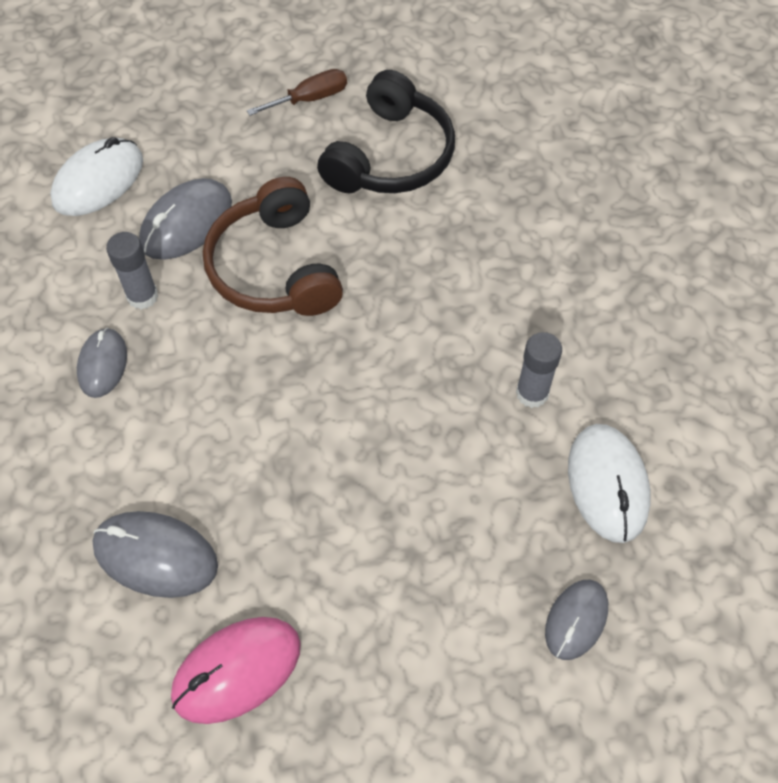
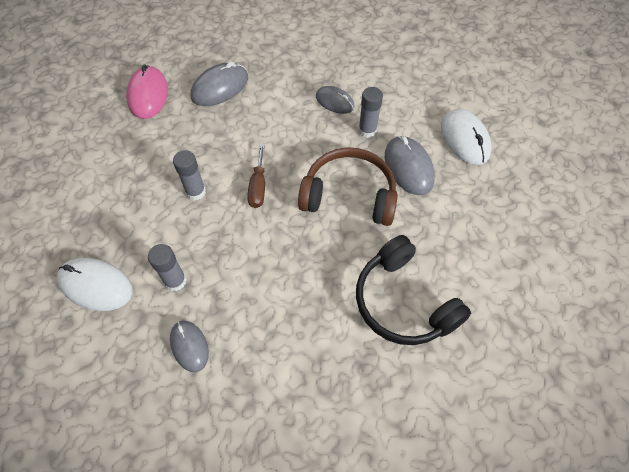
camera: 120 degrees right, 0 degrees up
brown screwdriver [247,69,347,116] -> brown screwdriver moved to [247,144,265,208]
grey mouse [545,580,608,660] -> grey mouse moved to [170,321,209,372]
none -> grey glue stick [173,150,206,200]

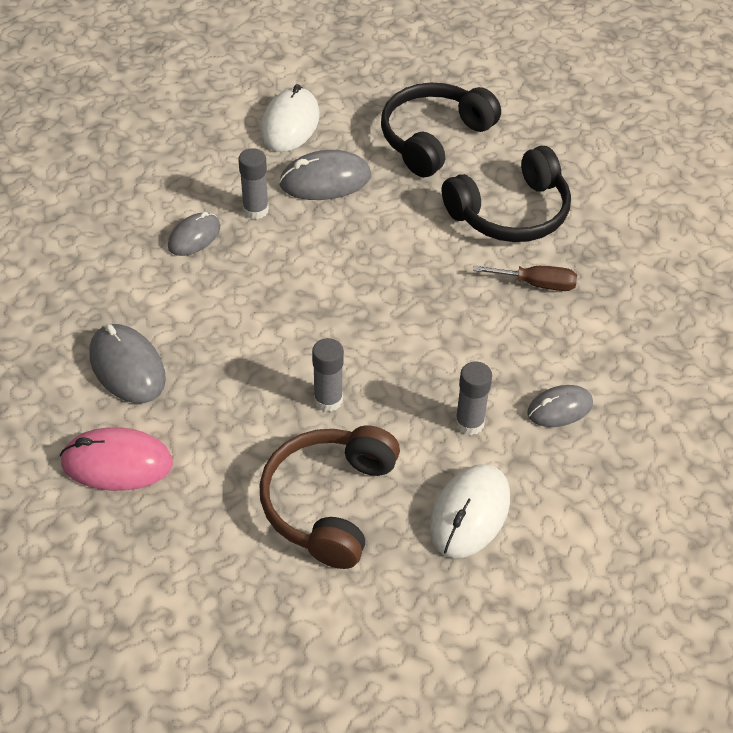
camera: 85 degrees left, 10 degrees down
brown screwdriver [247,144,265,208] -> brown screwdriver moved to [473,265,577,291]
brown headphones [298,147,398,226] -> brown headphones moved to [260,425,400,569]
white mouse [441,109,492,165] -> white mouse turned 60 degrees counterclockwise [260,84,320,152]
none -> black headphones [381,83,501,177]

